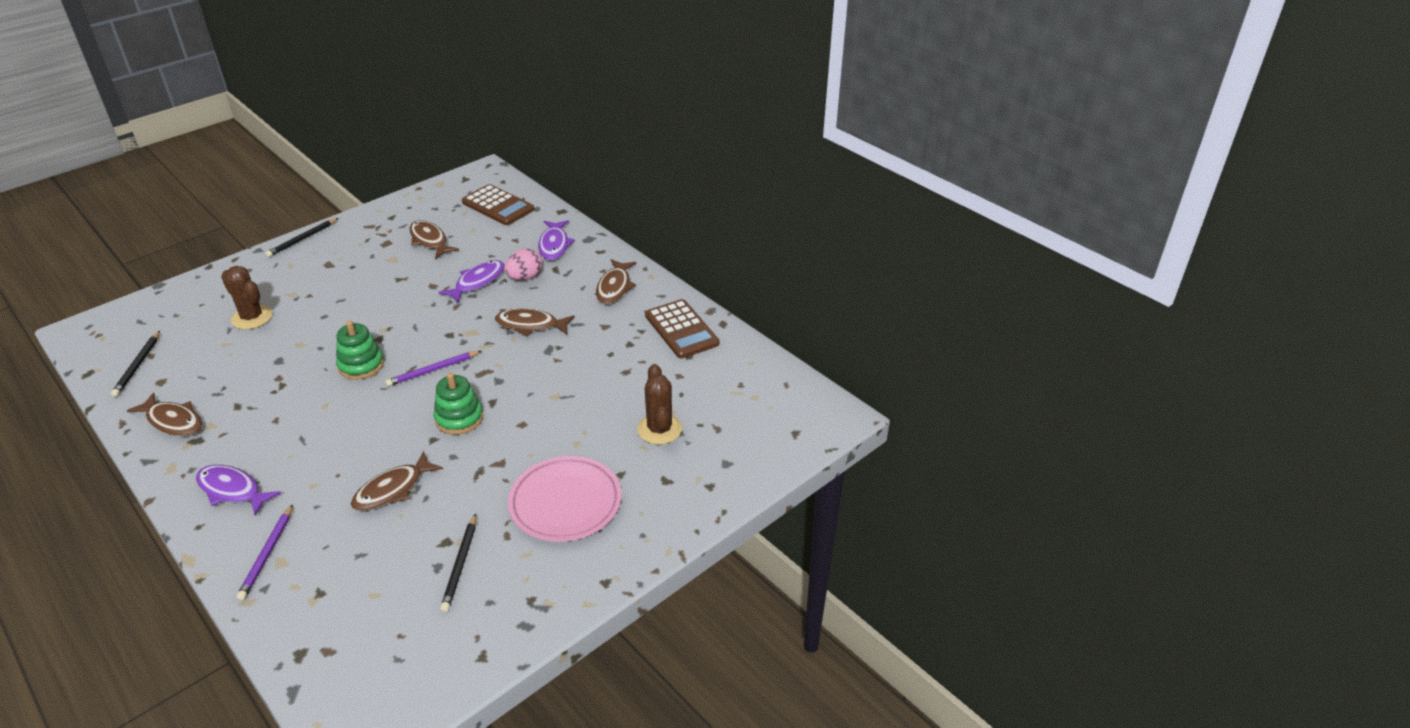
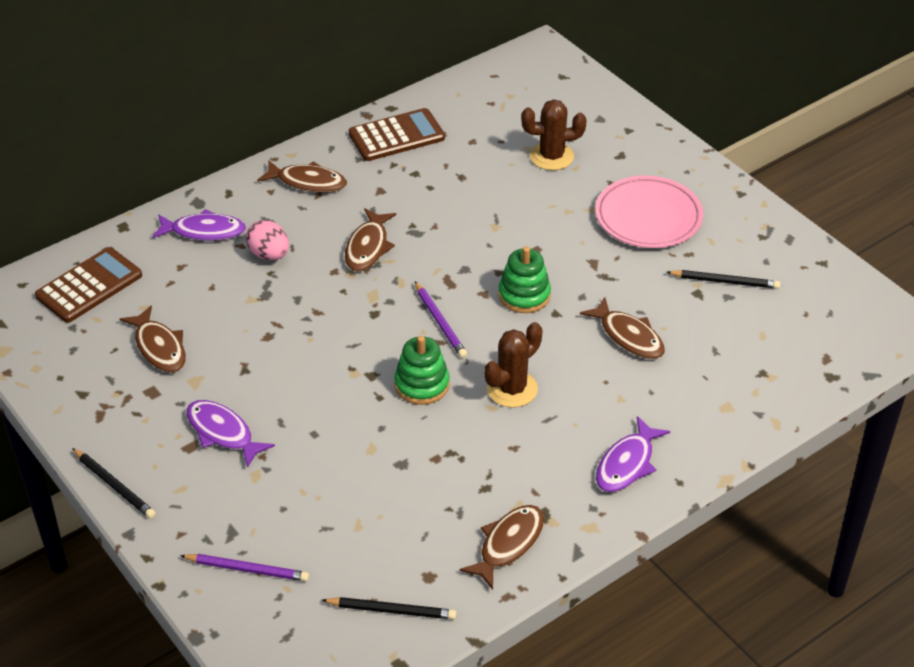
camera: 85 degrees left, 5 degrees up
brown cactus [221,266,272,329] -> brown cactus moved to [484,322,542,408]
purple pencil [237,504,293,600] -> purple pencil moved to [180,554,309,582]
brown fish [409,220,459,259] -> brown fish turned 90 degrees counterclockwise [119,305,186,372]
purple fish [438,260,504,303] -> purple fish moved to [186,400,275,468]

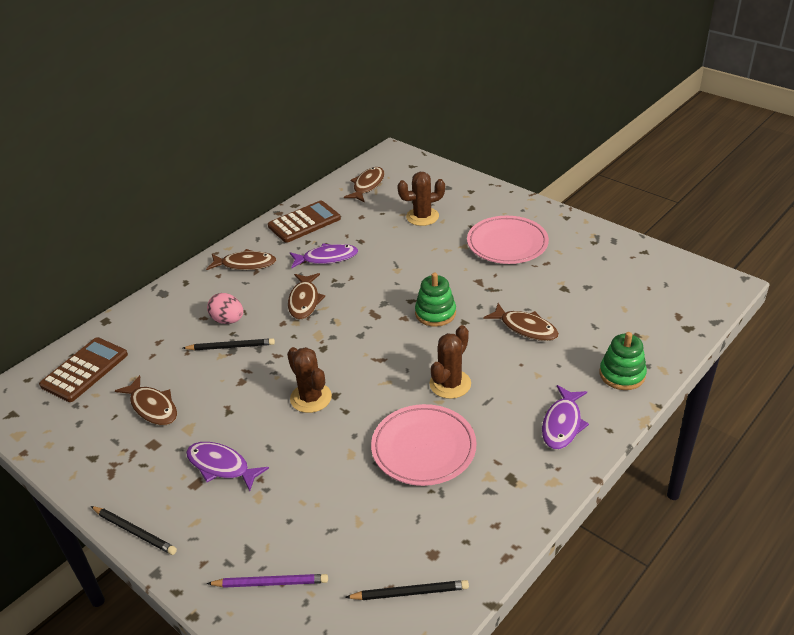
camera: 10 degrees left, 5 degrees down
purple fish [152,209,246,241] -> purple fish moved to [290,243,358,268]
green stacking toy [394,336,450,405] -> green stacking toy moved to [599,332,647,390]
purple pencil [415,281,467,358] -> none
brown fish [460,505,544,590] -> brown fish moved to [344,167,384,202]
black pencil [666,270,780,289] -> black pencil moved to [183,338,275,350]
none -> brown cactus [287,347,332,413]
none -> pink plate [371,404,477,486]

